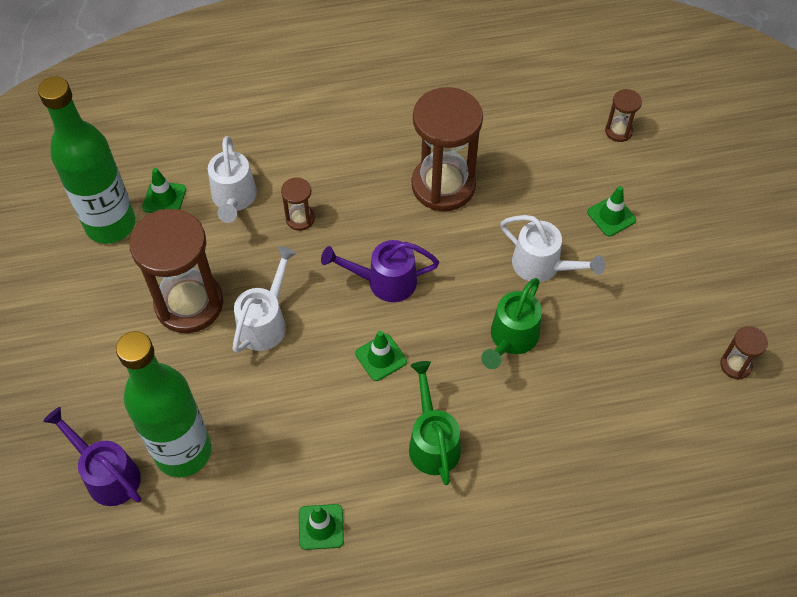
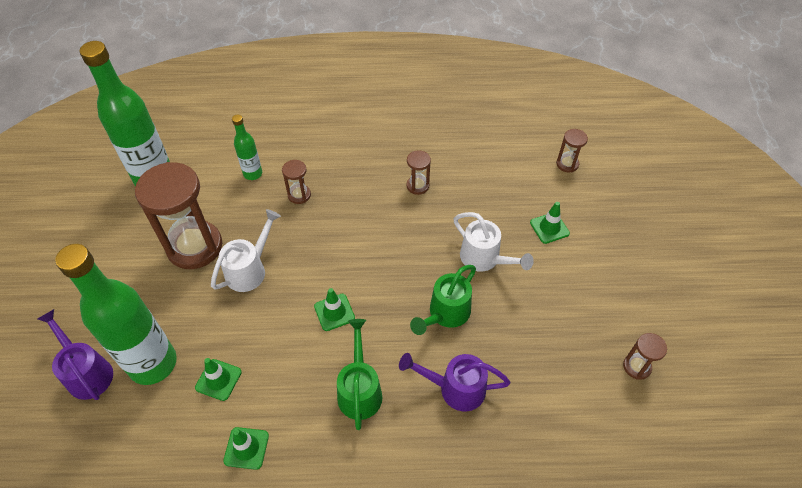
camera: 10 degrees right, 5 degrees down
green traffic cone [142,168,186,213] -> green traffic cone moved to [195,358,242,401]
white watering can [208,136,257,223] -> green bottle [232,115,262,180]
purple watering can [321,240,439,302] -> purple watering can moved to [399,353,510,411]
brown hourglass [412,87,483,211] -> brown hourglass [406,150,431,195], size x0.44

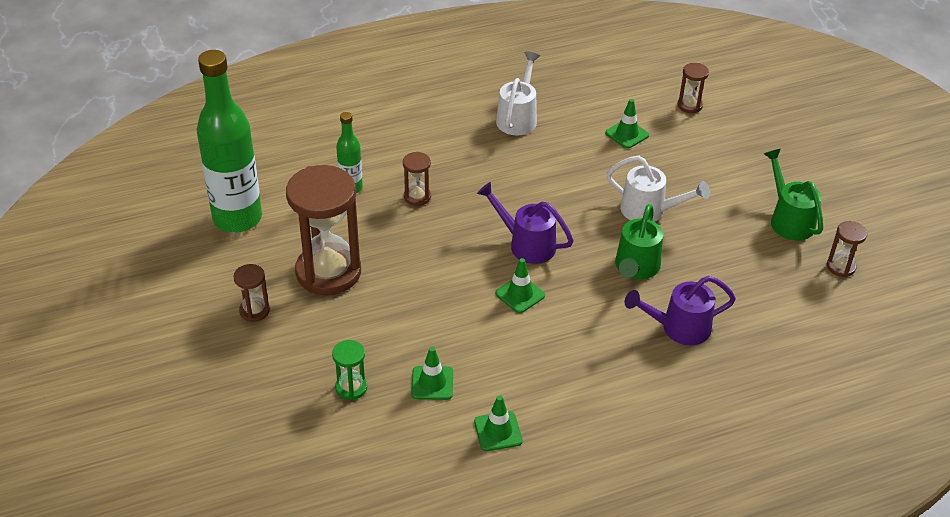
camera: 20 degrees left, 10 degrees down
purple watering can [37,309,113,400] -> purple watering can moved to [477,182,573,264]
green bottle [55,244,177,385] -> green hourglass [332,340,367,400]
white watering can [211,209,281,292] -> white watering can moved to [496,51,540,135]
green watering can [337,319,382,430] -> green watering can moved to [764,149,823,241]
brown hourglass [406,150,431,195] -> brown hourglass moved to [233,264,270,322]
green traffic cone [530,202,570,244] -> green traffic cone moved to [605,99,649,149]

